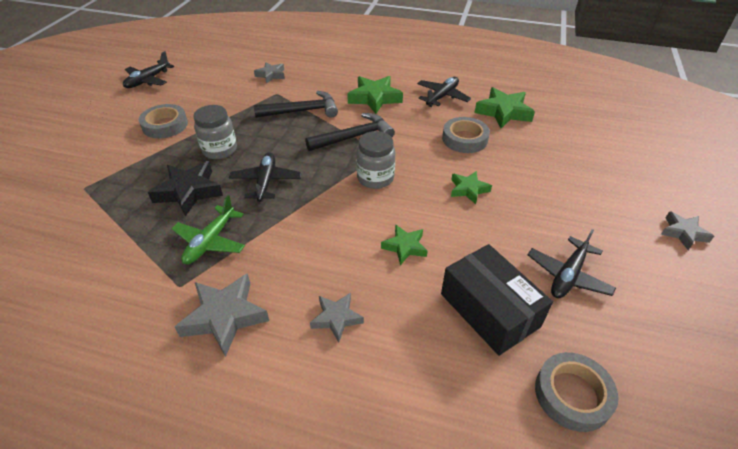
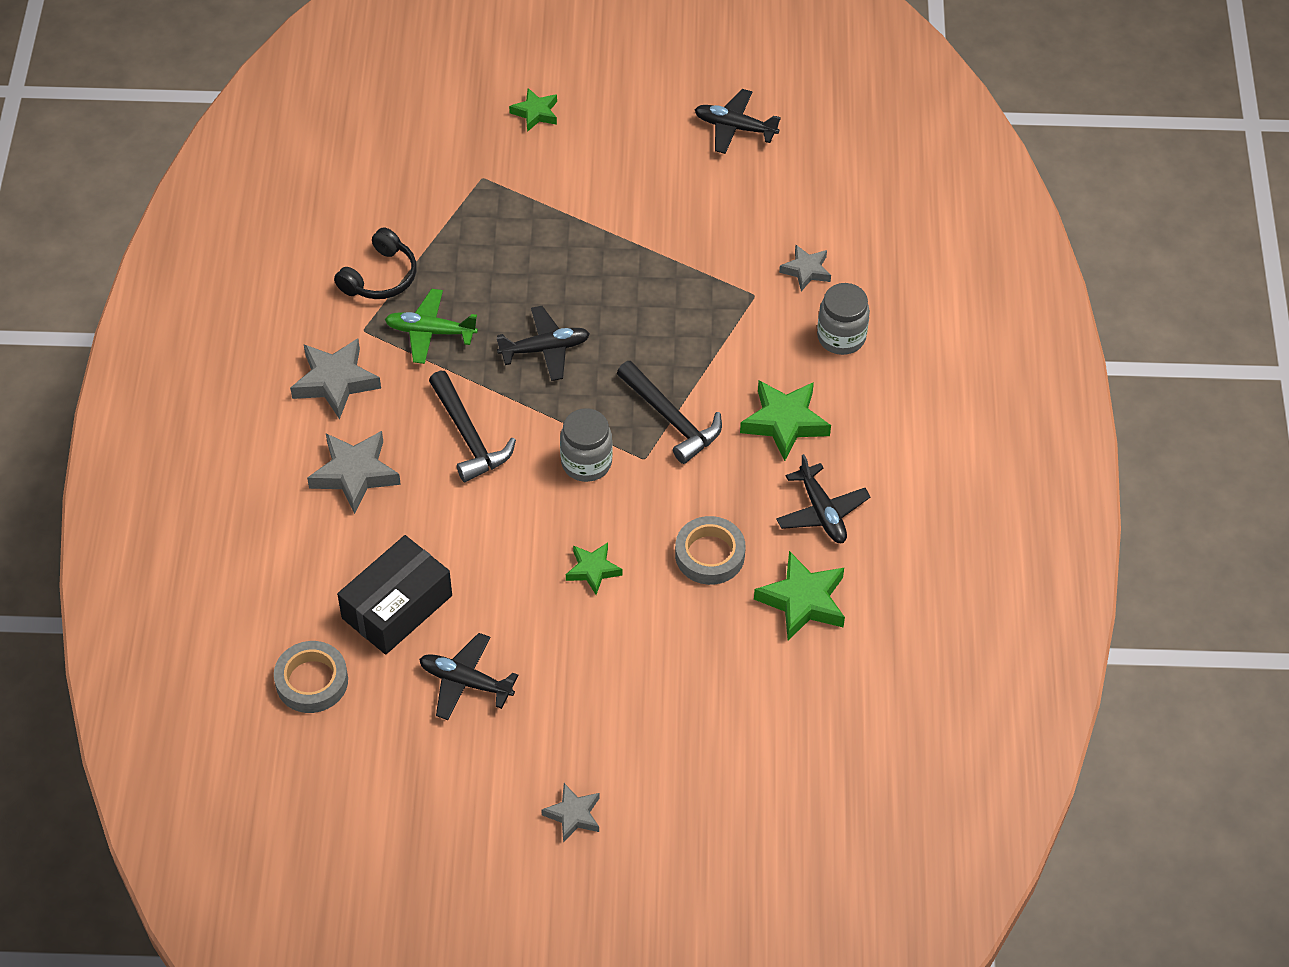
camera: 75 degrees right, 10 degrees up
grey tape [139,104,188,139] -> none
black star [148,161,223,217] -> none
grey jar [193,105,237,159] -> grey jar moved to [817,283,870,355]
black hammer [254,91,338,118] -> black hammer moved to [429,371,516,482]
grey star [310,293,364,342] -> grey star [307,431,401,514], size x1.64
green star [381,224,428,265] -> green star moved to [509,88,557,132]
black plane [417,77,471,107] -> black plane turned 45 degrees clockwise [776,454,870,543]
none -> black headphones [334,227,417,299]

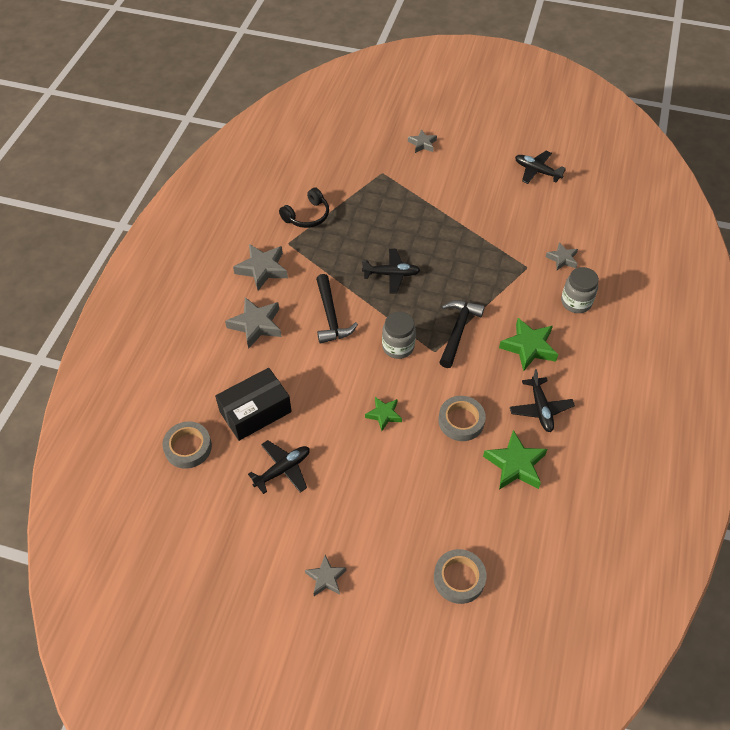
camera: 15 degrees right, 0 degrees up
green plane [385,289,478,364] -> none
black plane [419,633,518,720] -> black plane turned 105 degrees clockwise [248,440,310,494]
green star [509,88,557,132] -> grey star [408,129,437,153]
black hammer [617,361,722,464] -> black hammer turned 135 degrees counterclockwise [439,300,485,368]
none -> grey tape [434,549,487,604]

